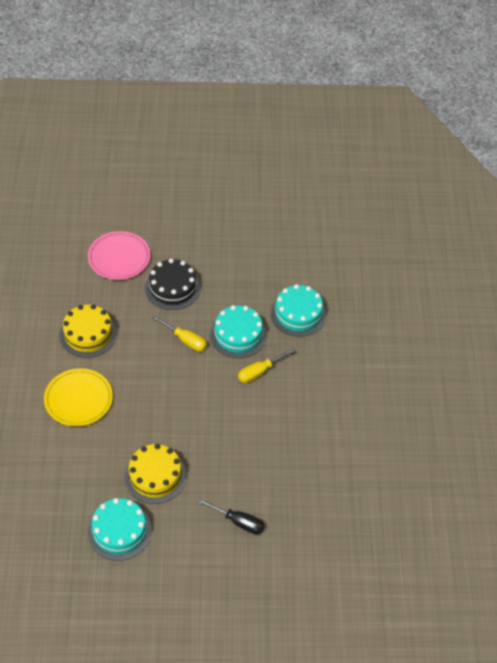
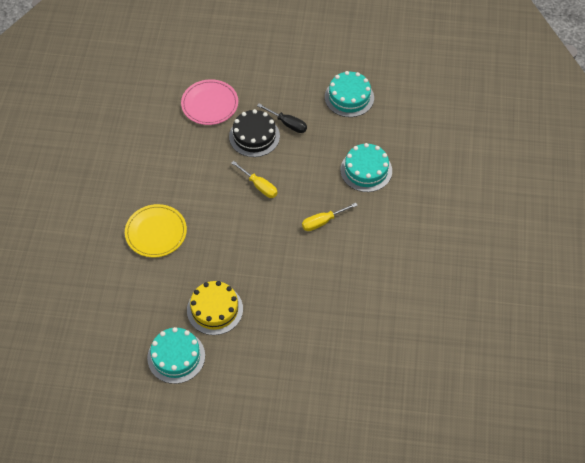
camera: 10 degrees right, 5 degrees up
yellow cake [59,304,117,358] -> none
black screwdriver [197,498,264,534] -> black screwdriver moved to [257,104,307,133]
turquoise cake [210,305,267,358] -> turquoise cake moved to [325,71,374,117]

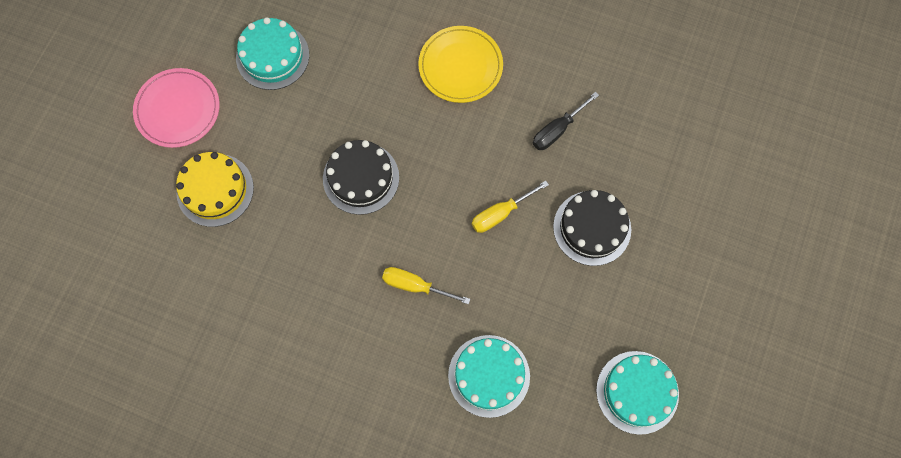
camera: 105 degrees right, 15 degrees up
pink plate [181,79,238,125] -> pink plate moved to [133,68,220,148]
yellow cake [187,281,243,335] -> yellow cake moved to [176,152,254,227]
black screwdriver [257,104,307,133] -> black screwdriver moved to [533,92,599,150]
yellow screwdriver [302,203,358,231] -> yellow screwdriver turned 60 degrees counterclockwise [382,267,470,304]
none -> black cake [323,140,399,215]

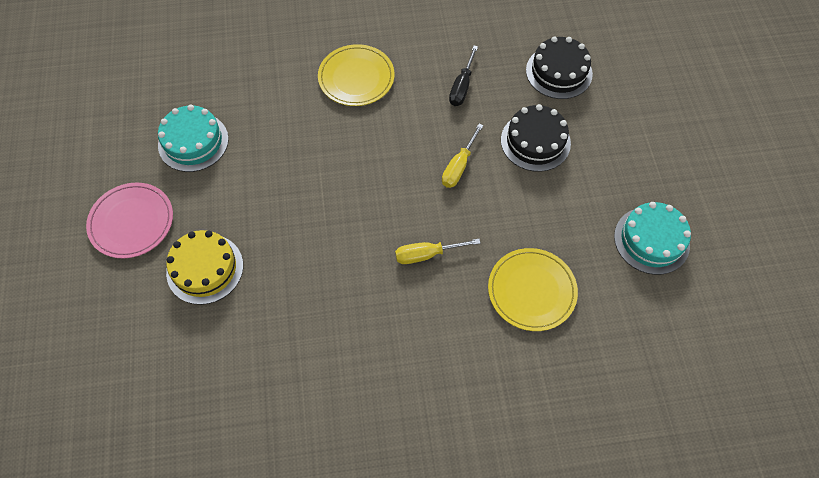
camera: 30 degrees left, 10 degrees down
black cake [323,140,399,215] -> black cake moved to [526,36,593,99]
turquoise cake [448,335,530,418] -> yellow plate [488,248,578,331]

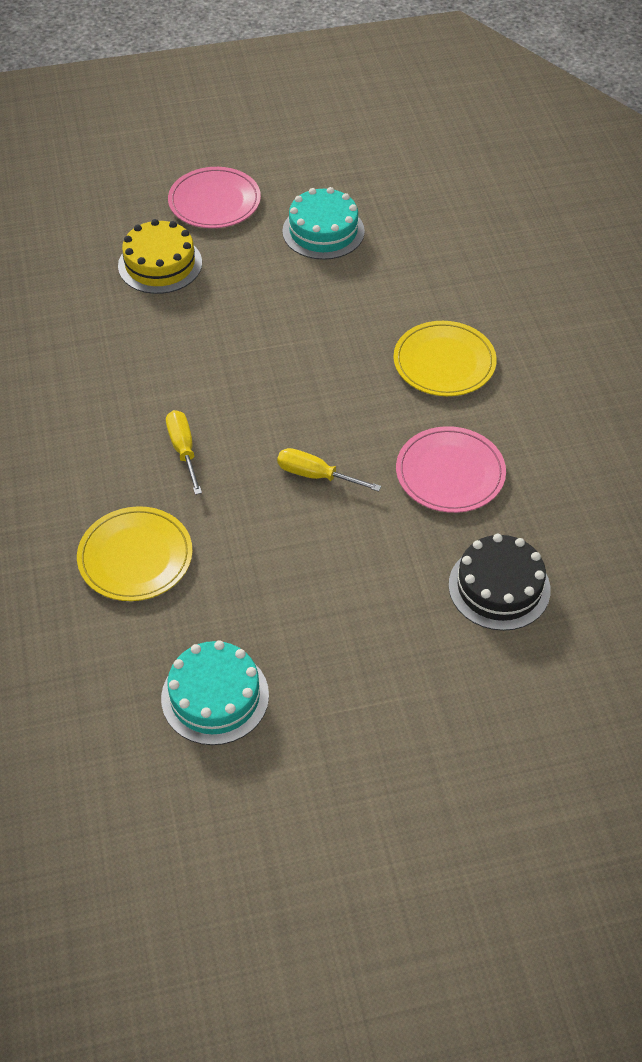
camera: 85 degrees right, 10 degrees down
black screwdriver [449,46,478,106] -> pink plate [396,426,506,513]
black cake [501,104,571,172] -> none

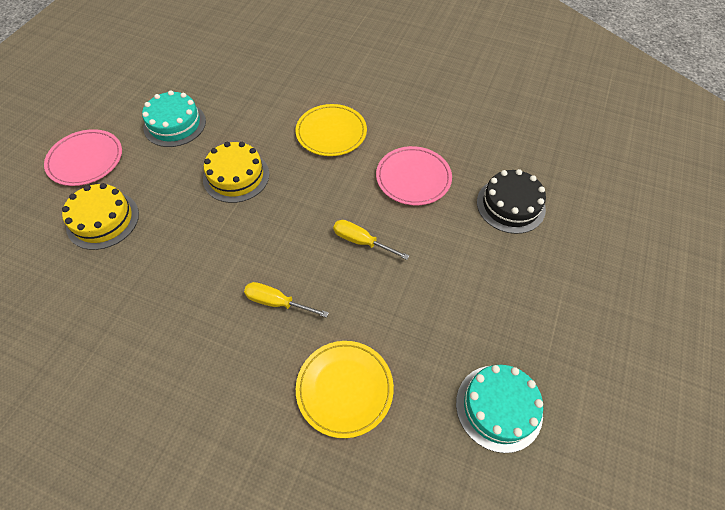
camera: 55 degrees left, 5 degrees up
yellow screwdriver [277,448,381,492] -> yellow screwdriver turned 60 degrees clockwise [333,220,409,260]
none -> yellow cake [203,142,269,203]

